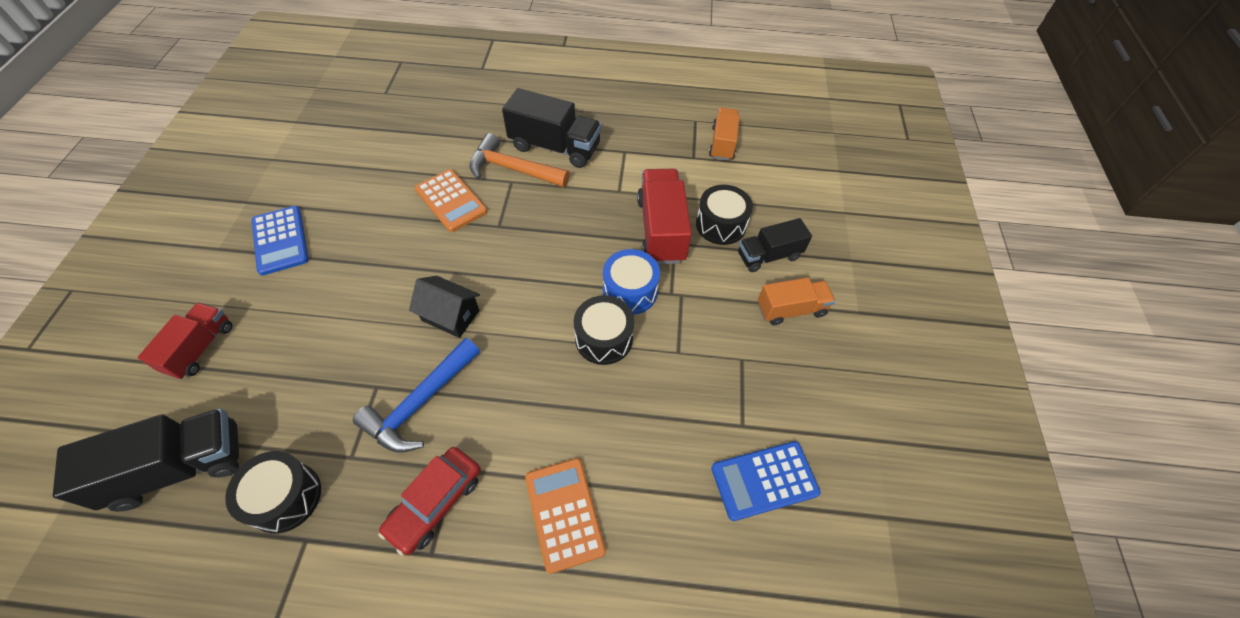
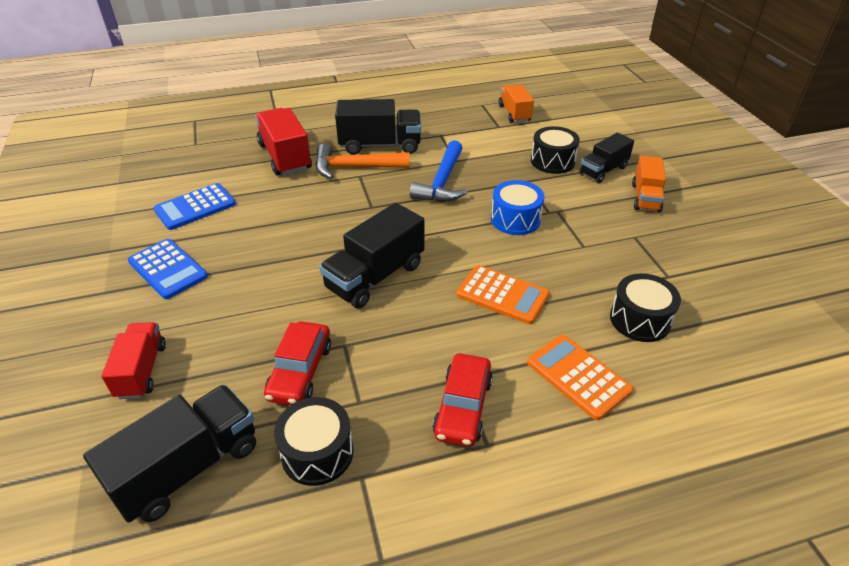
camera: 20 degrees left, 15 degrees down
blue hammer [353,338,480,453] -> blue hammer moved to [410,140,467,202]
black house [409,276,480,338] -> black truck [319,203,424,309]
orange calculator [415,169,488,232] -> orange calculator moved to [456,265,550,324]
black drum [574,295,634,365] -> black drum moved to [610,273,681,342]
red truck [637,169,692,264] -> red truck moved to [255,108,312,175]
blue calculator [711,441,821,521] -> blue calculator moved to [153,183,236,230]
orange truck [758,277,835,325] -> orange truck turned 135 degrees clockwise [632,156,666,213]
none -> red car [264,322,331,405]

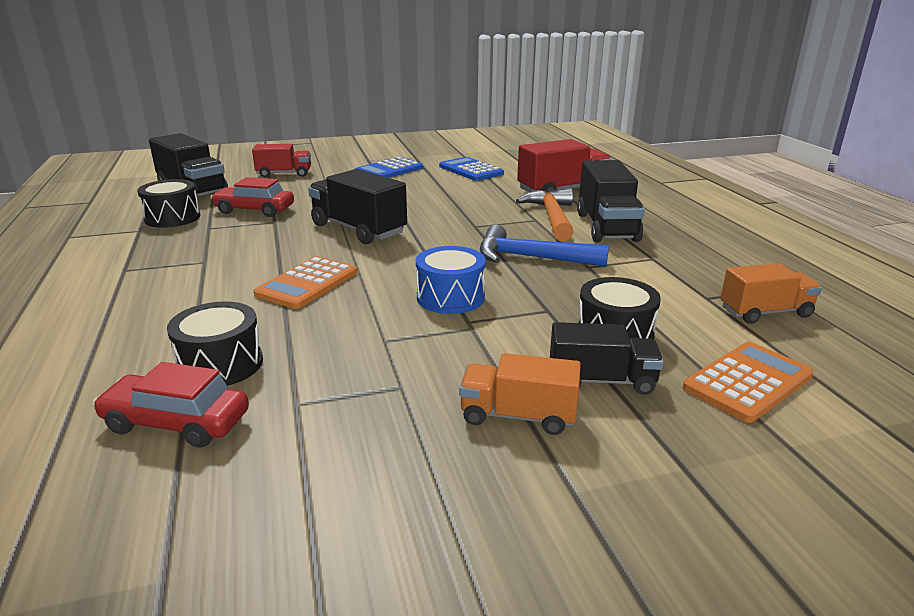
camera: 90 degrees right, 15 degrees down
red car [433,354,493,447] -> red car moved to [93,362,249,448]
orange calculator [527,335,633,420] -> orange calculator moved to [683,342,813,423]
black truck [579,133,634,183] -> black truck turned 135 degrees clockwise [550,322,664,395]

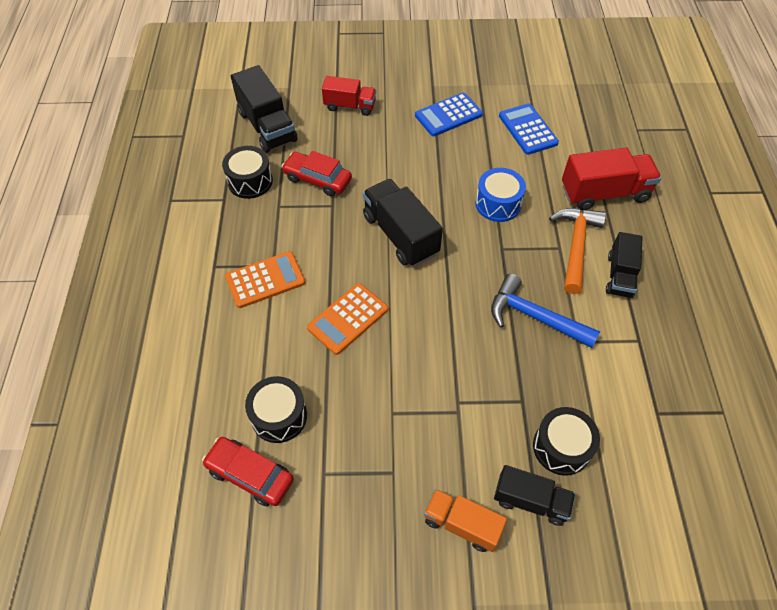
camera: 15 degrees right, 30 degrees up
blue drum [416,246,486,314] -> blue drum moved to [475,168,526,222]
black truck [577,160,645,242] -> black truck [606,232,643,298], size x0.64
orange calculator [683,342,813,423] -> orange calculator moved to [225,251,306,308]
orange truck [720,263,822,324] -> none

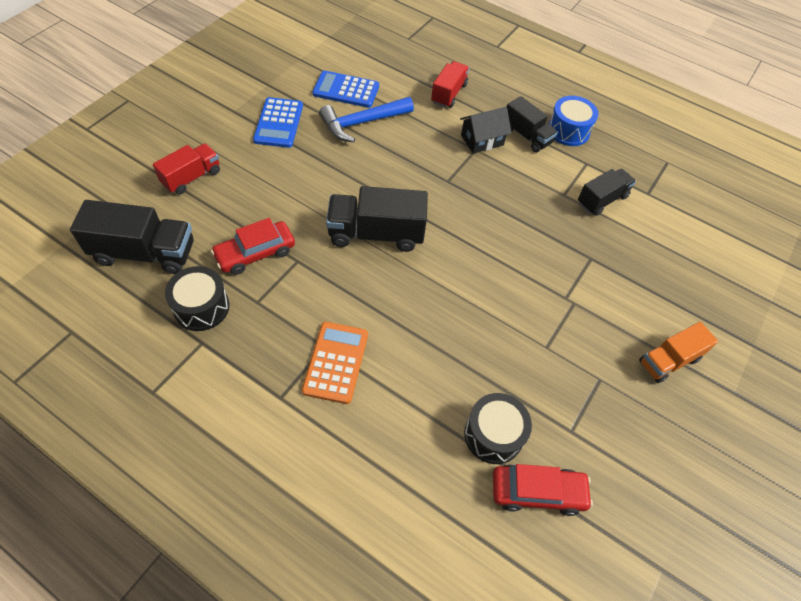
camera: 60 degrees left, 0 degrees up
red car [202,437,294,506] -> red car turned 150 degrees counterclockwise [493,464,593,516]
orange calculator [307,283,388,355] -> none
blue drum [475,168,526,222] -> blue drum moved to [549,96,598,146]
blue hammer [491,274,600,348] -> blue hammer moved to [319,97,414,142]
black truck [494,465,576,526] -> black truck moved to [578,169,636,216]
black drum [533,407,600,476] -> none
orange hammer [549,208,606,294] -> black house [460,107,511,154]
red truck [562,147,661,211] -> red truck [431,61,469,108], size x0.64

